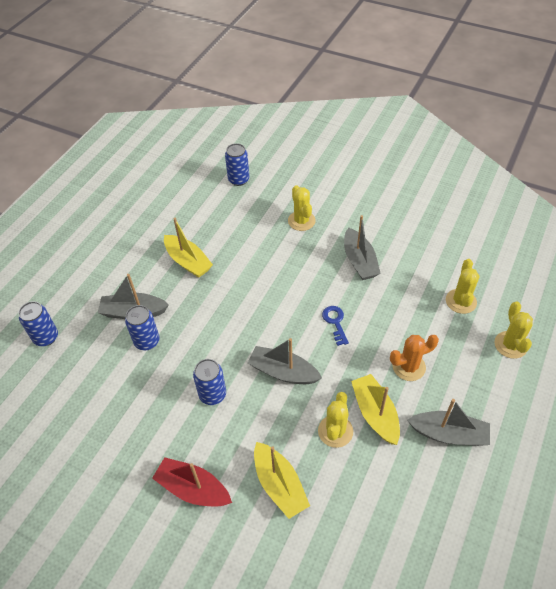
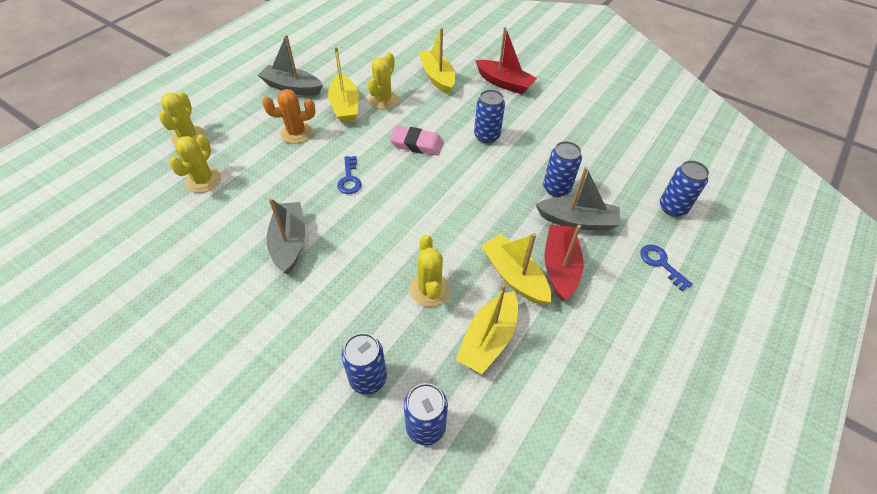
camera: 175 degrees left, 0 degrees up
grey boat [248,338,322,384] -> pink eraser [390,126,444,156]
yellow cactus [288,185,316,231] -> yellow cactus moved to [410,235,450,307]
none -> blue can [341,333,387,395]
none -> yellow boat [456,284,518,374]
none -> red boat [544,225,584,301]
none -> blue key [640,245,693,291]

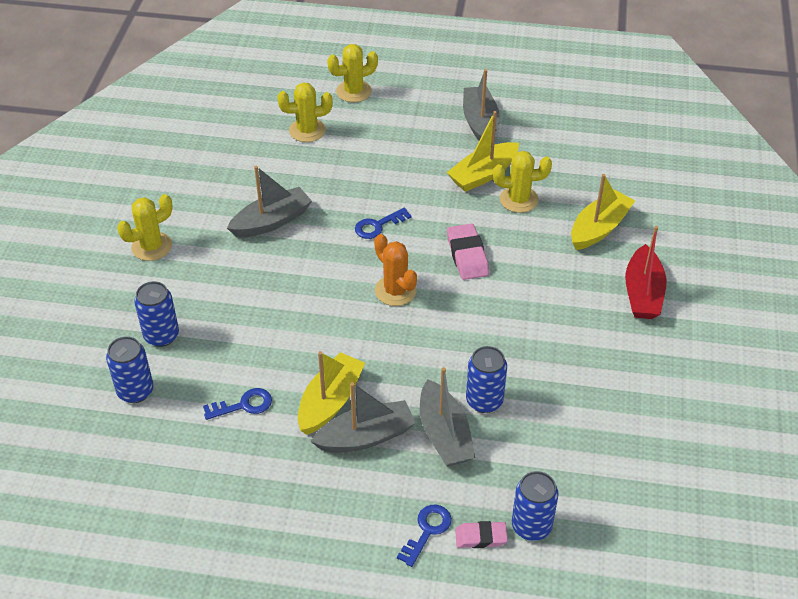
camera: 65 degrees right, 5 degrees down
orange cactus [262,89,315,143] -> orange cactus moved to [374,234,417,306]
yellow cactus [410,235,450,307] -> yellow cactus moved to [117,194,173,261]
yellow boat [456,284,518,374] -> blue key [203,388,272,420]
blue can [474,90,505,143] -> none
red boat [544,225,584,301] -> grey boat [310,382,416,453]
none -> pink eraser [455,521,508,548]

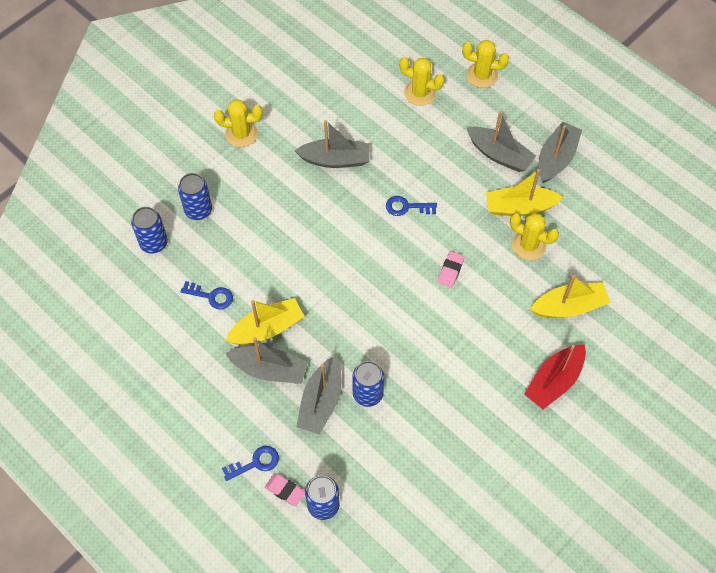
camera: 35 degrees right, 15 degrees up
orange cactus [374,234,417,306] -> none
pink eraser [447,224,489,280] -> pink eraser [438,251,465,288], size x0.66
none -> grey boat [467,111,536,172]

